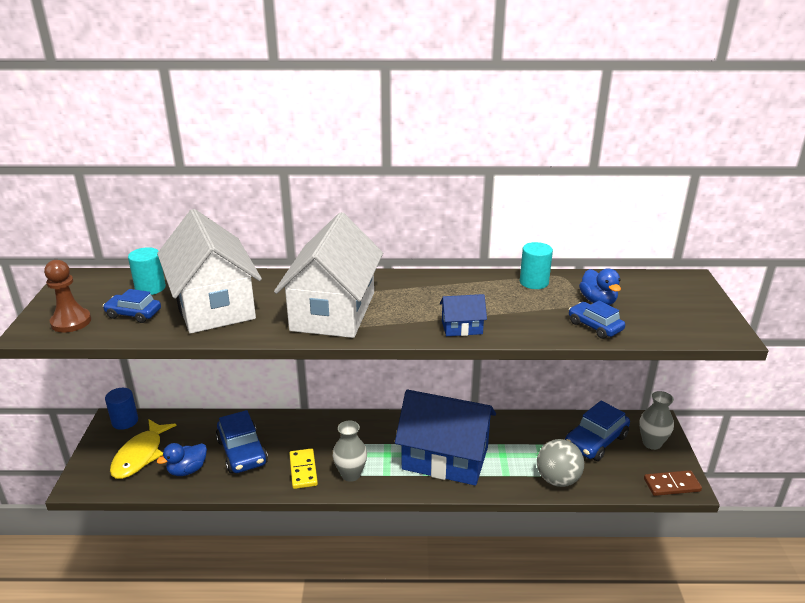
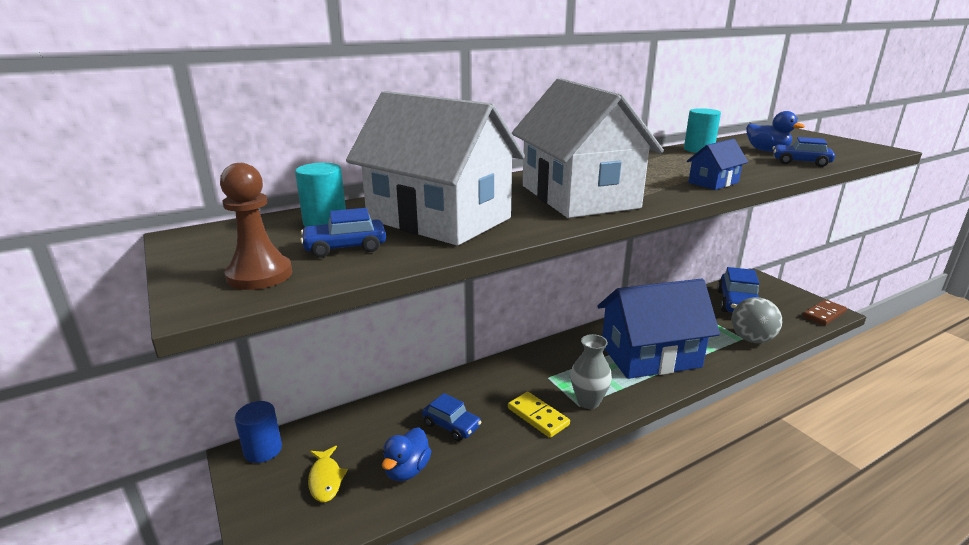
camera: 30 degrees left, 5 degrees down
yellow fish [110,419,176,479] -> yellow fish [308,446,348,502], size x0.60
blue car [216,410,268,473] -> blue car [422,393,481,441], size x0.61
grey vase [639,391,674,450] -> none

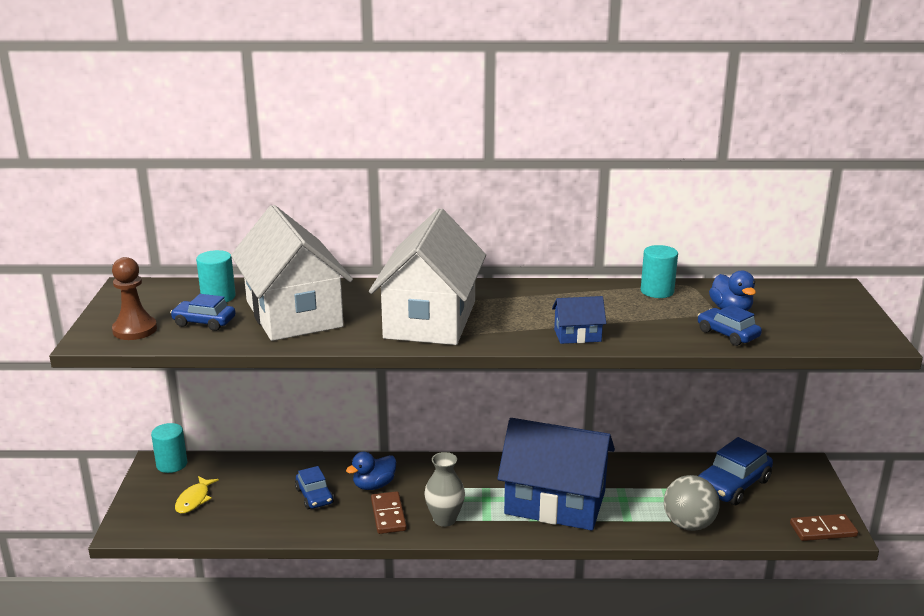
camera: 30 degrees right, 0 degrees up
blue cylinder [235,401,282,463] -> turquoise cylinder [151,423,187,473]
blue duck [382,427,431,481] -> blue duck moved to [346,452,396,490]
yellow domino [508,392,570,438] -> brown domino [371,491,407,534]

